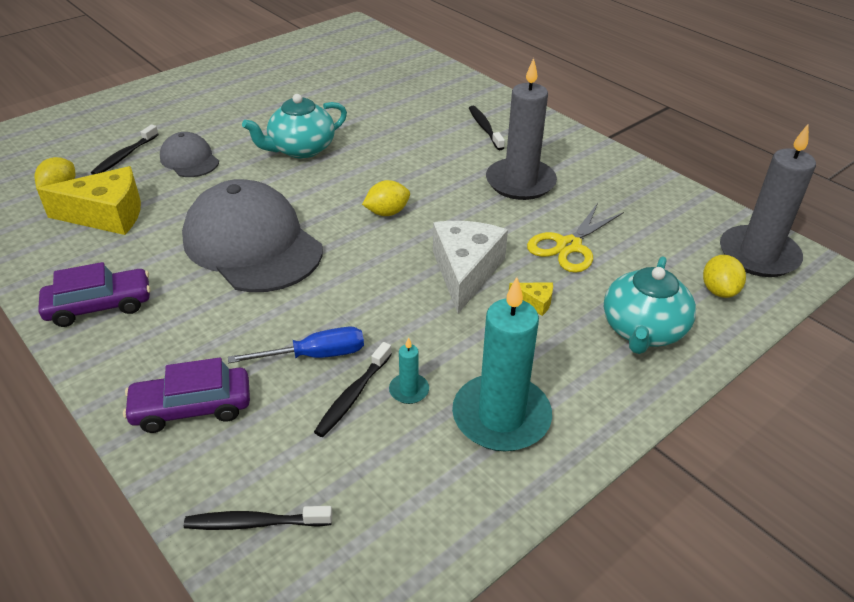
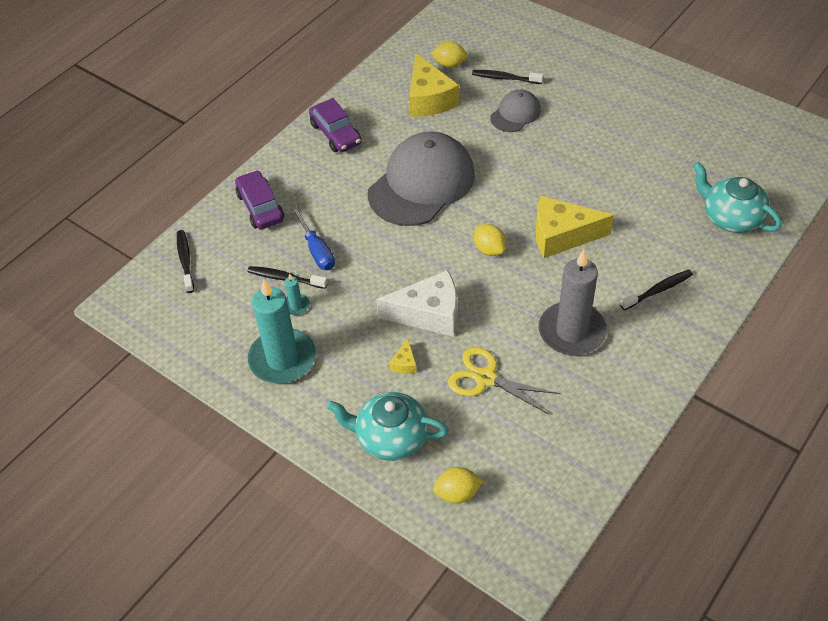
camera: 80 degrees right, 10 degrees up
turquoise teapot [242,94,347,158] -> turquoise teapot moved to [693,162,782,233]
grey candle [720,124,816,277] -> none
none -> yellow cheese [536,196,614,258]

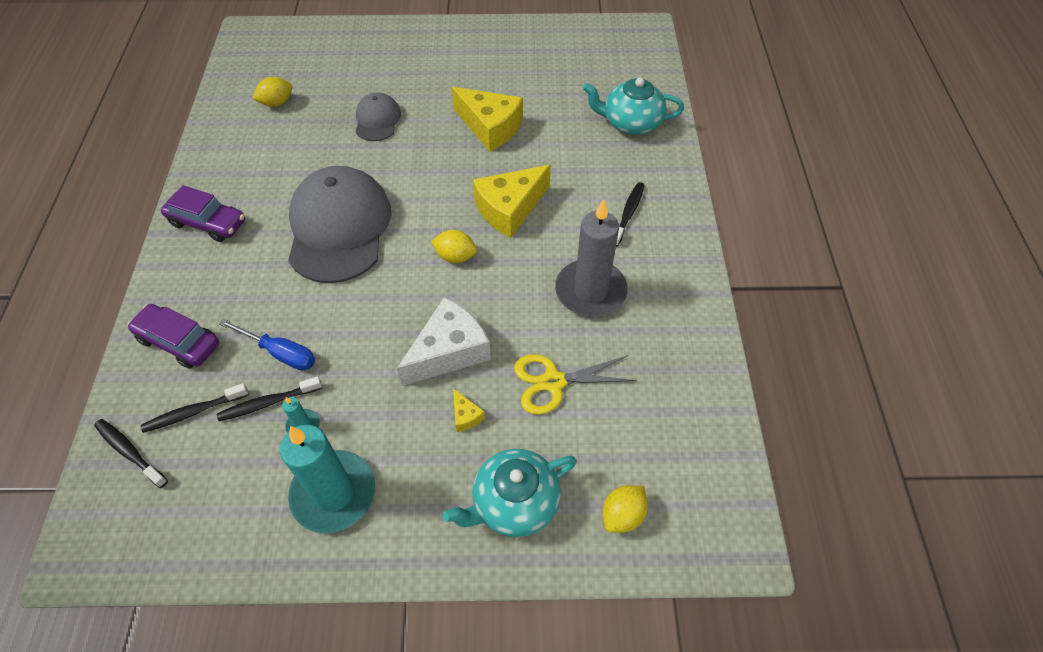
camera: 40 degrees left, 5 degrees up
yellow cheese [409,54,459,117] -> yellow cheese moved to [452,87,523,152]
black toothbrush [472,70,544,84] -> black toothbrush moved to [141,383,249,433]

